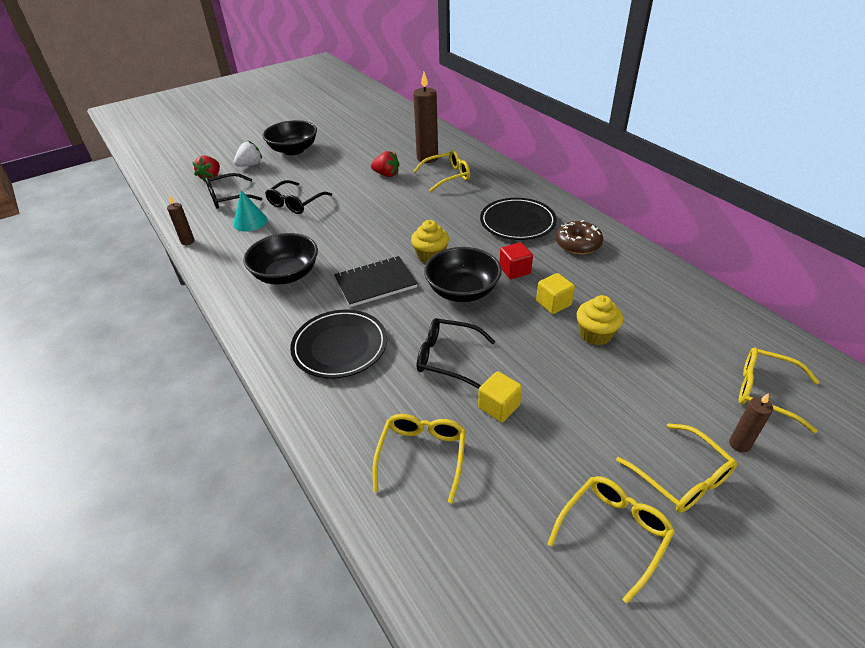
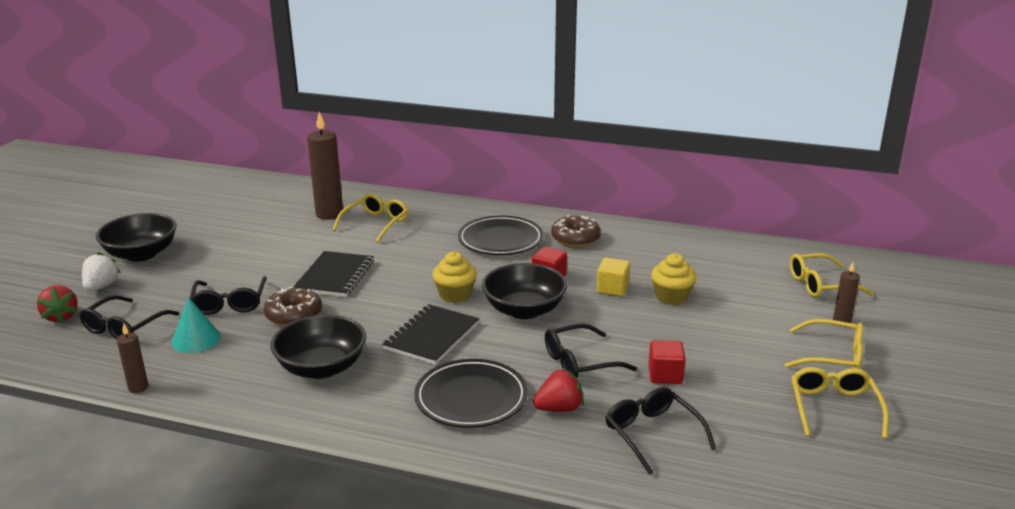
camera: 40 degrees left, 15 degrees down
red strawberry [371,151,400,177] -> red strawberry moved to [533,369,584,412]
yellow glasses [373,414,466,503] -> black glasses [605,387,716,475]
yellow cube [478,371,522,422] -> red cube [649,340,686,384]
none -> brown donut [264,286,322,326]
none -> black notebook [294,251,374,297]

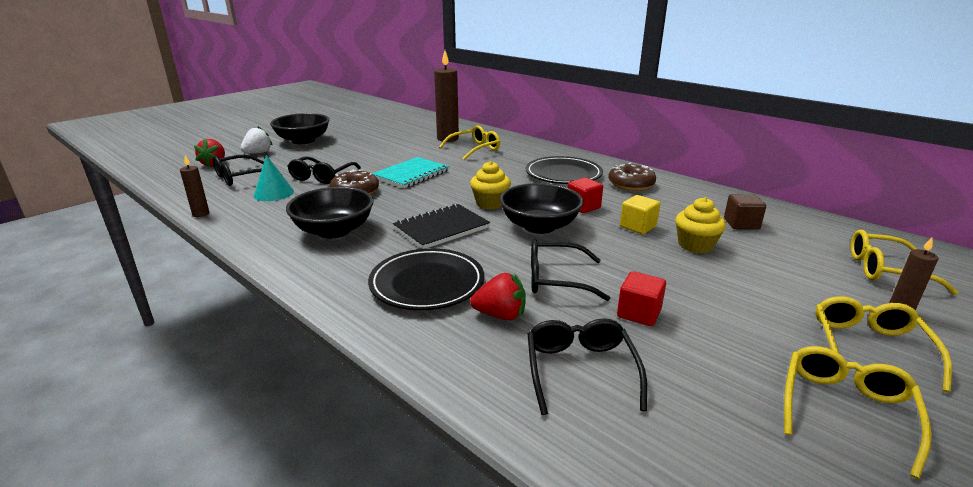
camera: 25 degrees right, 0 degrees up
black notebook [294,251,374,297] -> turquoise notebook [372,157,449,188]
yellow glasses [785,319,863,369] -> yellow glasses turned 120 degrees counterclockwise [815,296,952,392]
none -> brown cube [724,194,766,230]

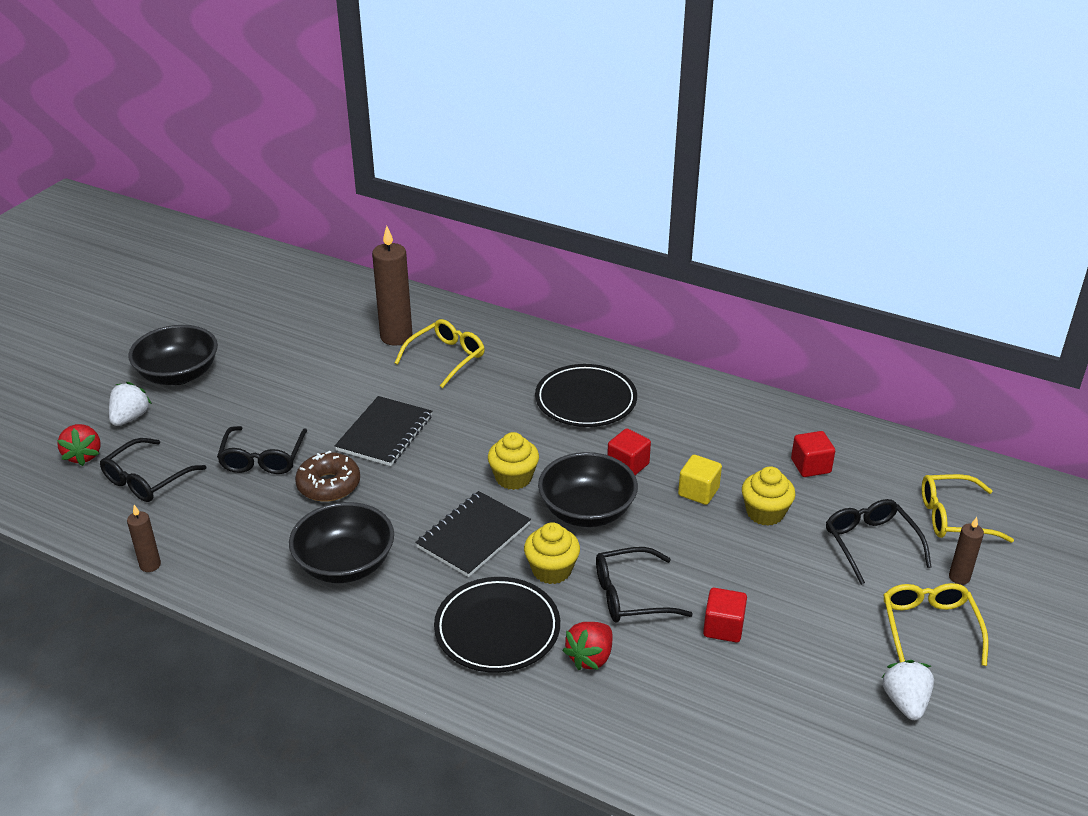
camera: 15 degrees left, 10 degrees up
turquoise cone [254,155,294,201] -> none
turquoise notebook [372,157,449,188] -> black notebook [335,396,432,466]
red strawberry [470,273,526,320] -> red strawberry turned 135 degrees clockwise [562,622,613,670]
black glasses [528,318,647,415] -> black glasses moved to [826,499,932,585]
brown donut [608,162,656,191] -> none
brown cube [724,194,766,230] -> red cube [791,431,835,477]
yellow glasses [784,346,932,479] -> white strawberry [882,660,934,720]
none -> yellow cupcake [524,522,580,584]

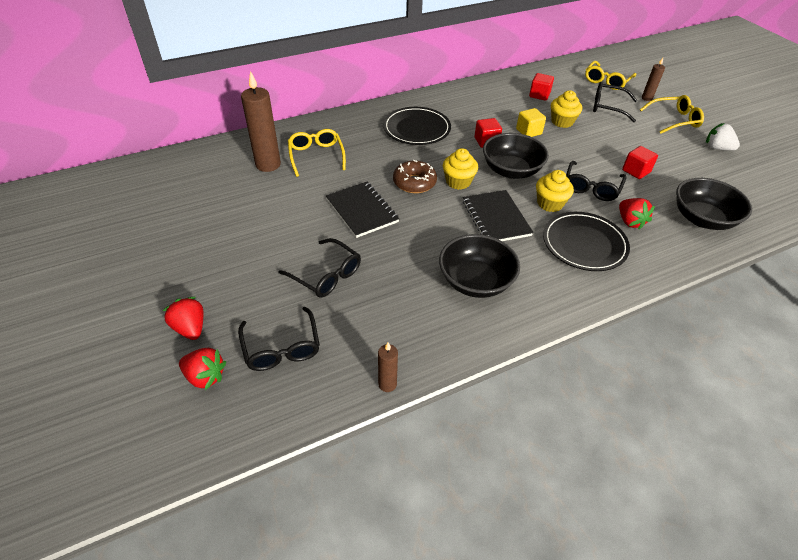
camera: 55 degrees left, 10 degrees up
white strawberry [109,382,152,426] -> red strawberry [163,297,203,340]
black bowl [128,325,218,385] -> black bowl moved to [676,178,752,230]
brown donut [295,451,360,502] -> brown donut moved to [393,160,437,193]
yellow glasses [883,583,989,666] -> yellow glasses turned 135 degrees clockwise [640,95,704,134]

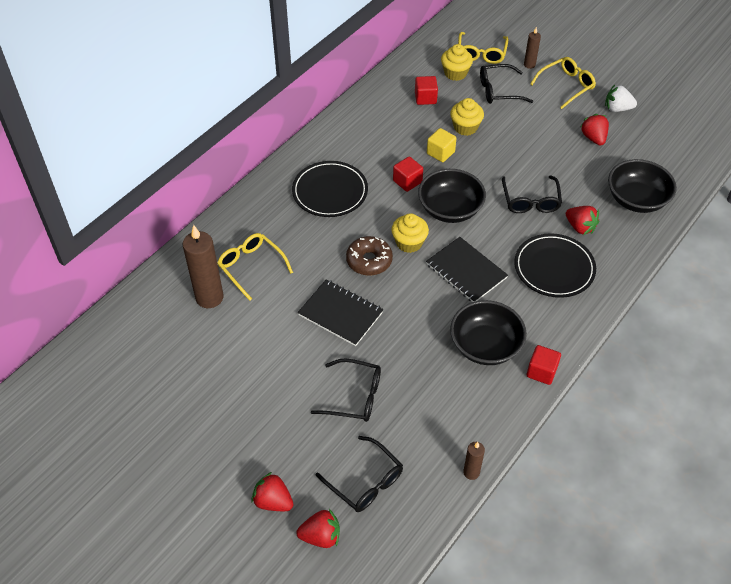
camera: 25 degrees left, 5 degrees up
yellow cupcake [536,170,574,212] -> yellow cupcake moved to [441,44,473,81]
red cube [622,146,658,179] -> red cube moved to [527,345,561,385]
none -> red strawberry [581,114,609,146]

